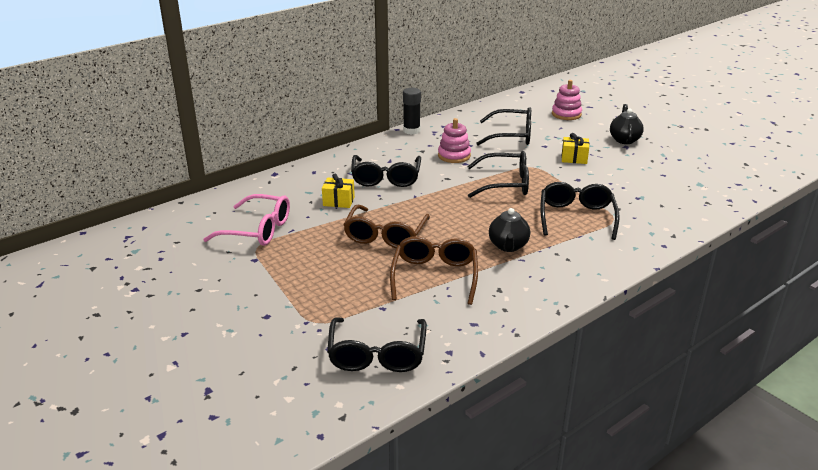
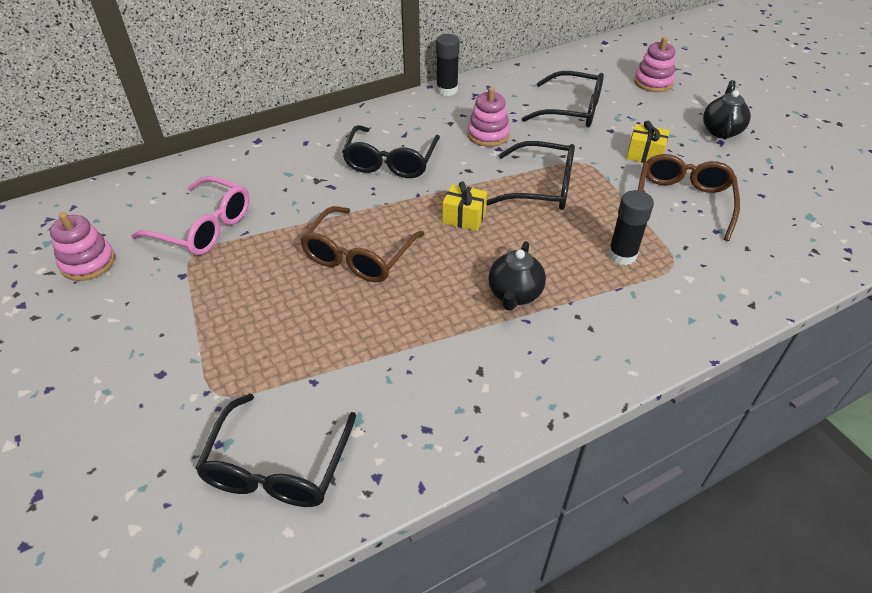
camera: 10 degrees right, 15 degrees up
yellow gift [322,173,355,208] -> yellow gift moved to [442,181,487,231]
brown glasses [390,236,478,305] -> brown glasses moved to [638,154,740,241]
black glasses [540,182,620,240] -> black glue stick [608,190,654,265]
none -> pink stacking toy [50,212,115,281]

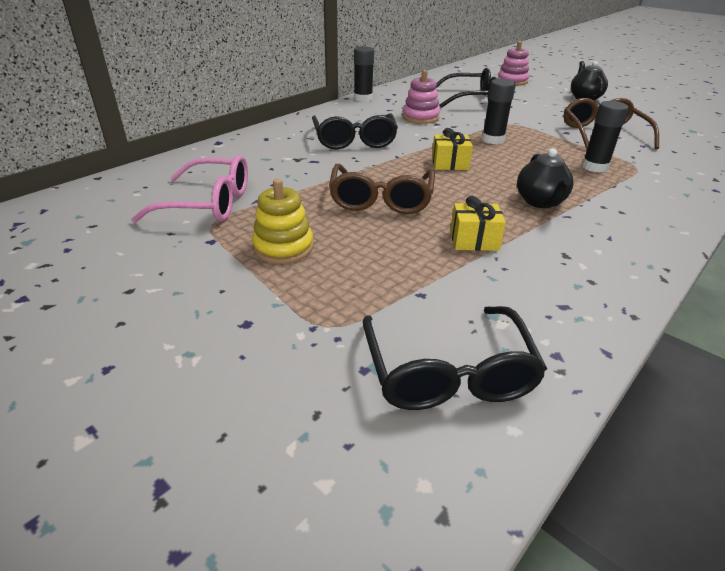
camera: 20 degrees left, 10 degrees down
pink stacking toy [50,212,115,281] -> none
black glasses [486,141,575,210] -> black glue stick [482,79,516,144]
yellow gift [626,121,669,163] -> yellow gift moved to [450,196,506,251]
none -> yellow stacking toy [252,179,313,264]

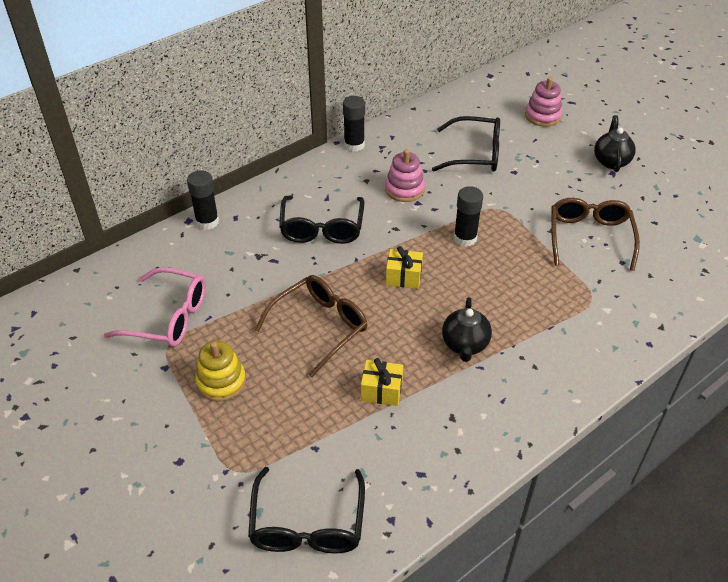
camera: 10 degrees right, 10 degrees up
brown glasses [329,164,435,214] -> brown glasses turned 150 degrees counterclockwise [255,275,368,378]
black glue stick [582,101,629,173] -> black glue stick moved to [187,170,219,230]

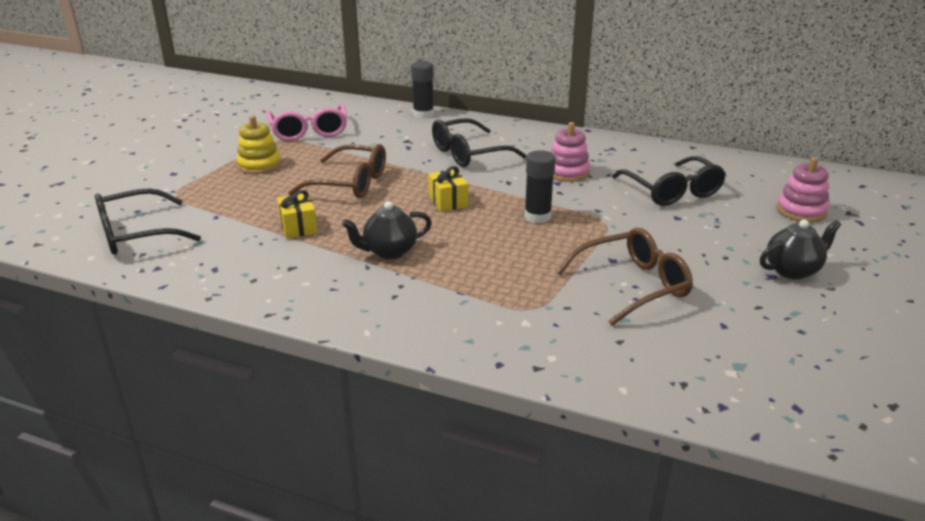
camera: 60 degrees right, 15 degrees down
black glue stick [343,96,365,152] -> none

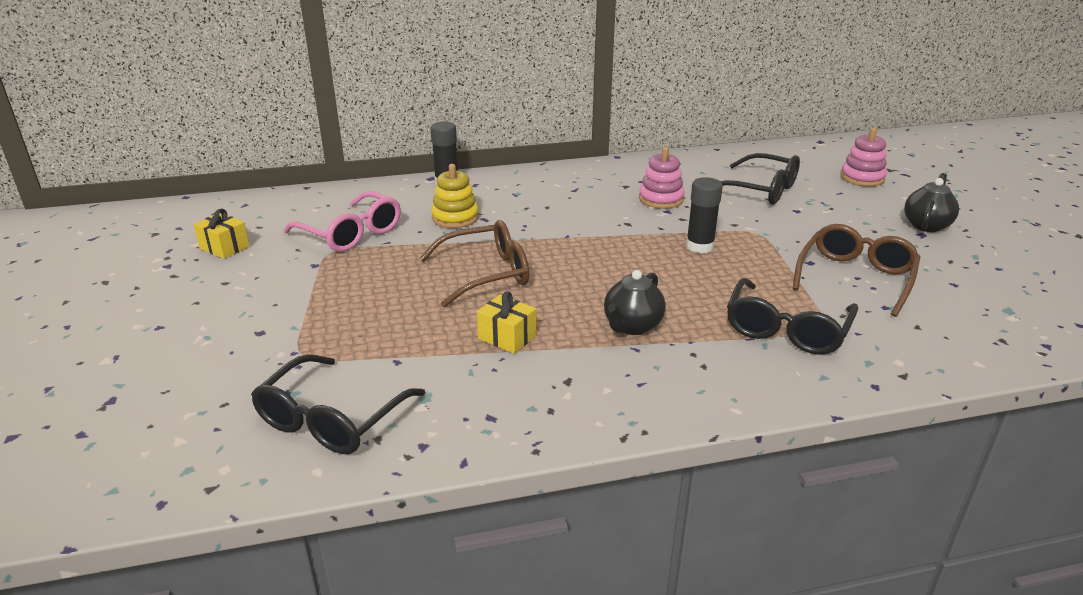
camera: 35 degrees left, 0 degrees up
yellow stacking toy [237,115,281,174] -> yellow stacking toy moved to [431,164,479,228]
yellow gift [428,166,468,212] -> yellow gift moved to [193,209,249,259]
black glasses [432,118,527,167] -> black glasses moved to [727,278,858,355]

